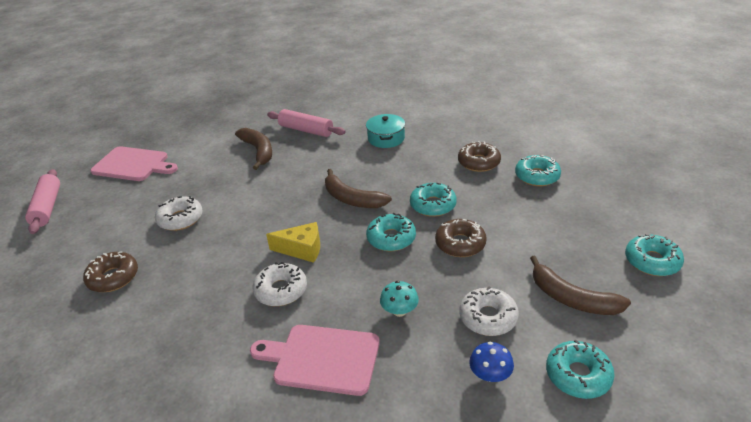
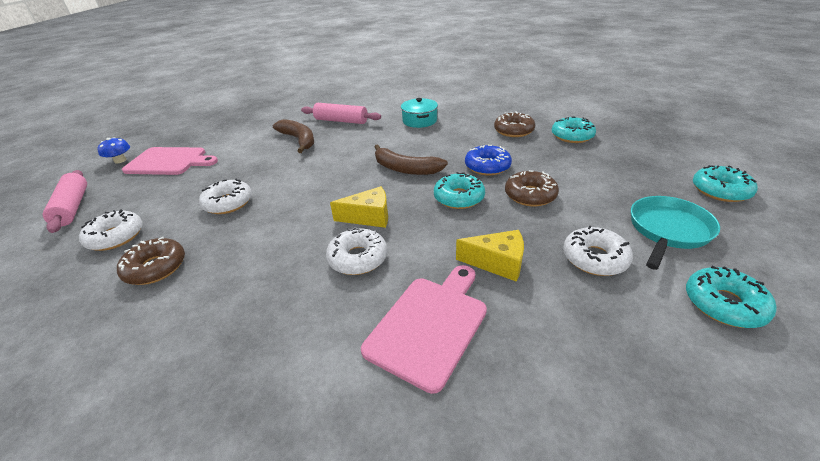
camera: 10 degrees left, 0 degrees up
pink cutting board [250,325,380,396] -> pink cutting board turned 120 degrees clockwise [361,265,487,394]
turquoise mushroom [380,281,419,317] -> yellow cheese [456,230,524,282]
turquoise donut [410,183,457,217] -> blue donut [465,145,512,176]
blue mushroom [469,342,514,382] -> blue mushroom moved to [97,137,130,164]
brown banana [530,256,631,315] -> turquoise pan [631,196,720,270]
none -> white donut [79,209,143,251]

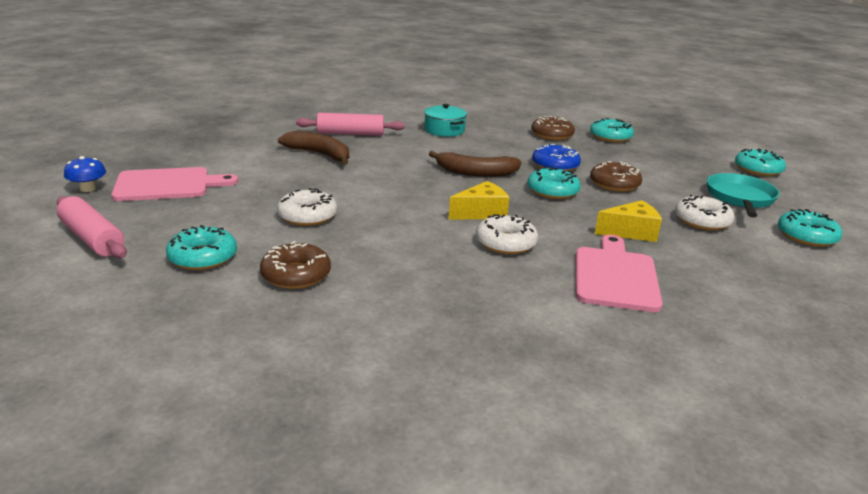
camera: 25 degrees left, 10 degrees down
white donut [79,209,143,251] -> turquoise donut [166,225,237,270]

